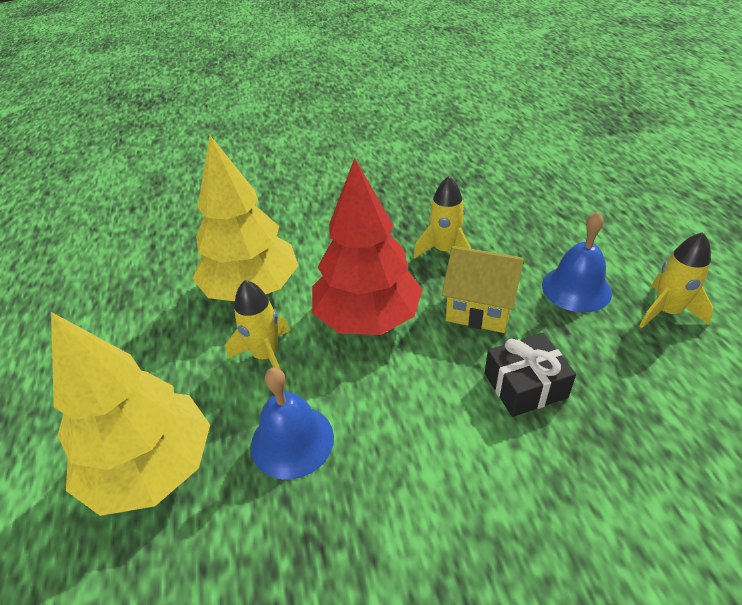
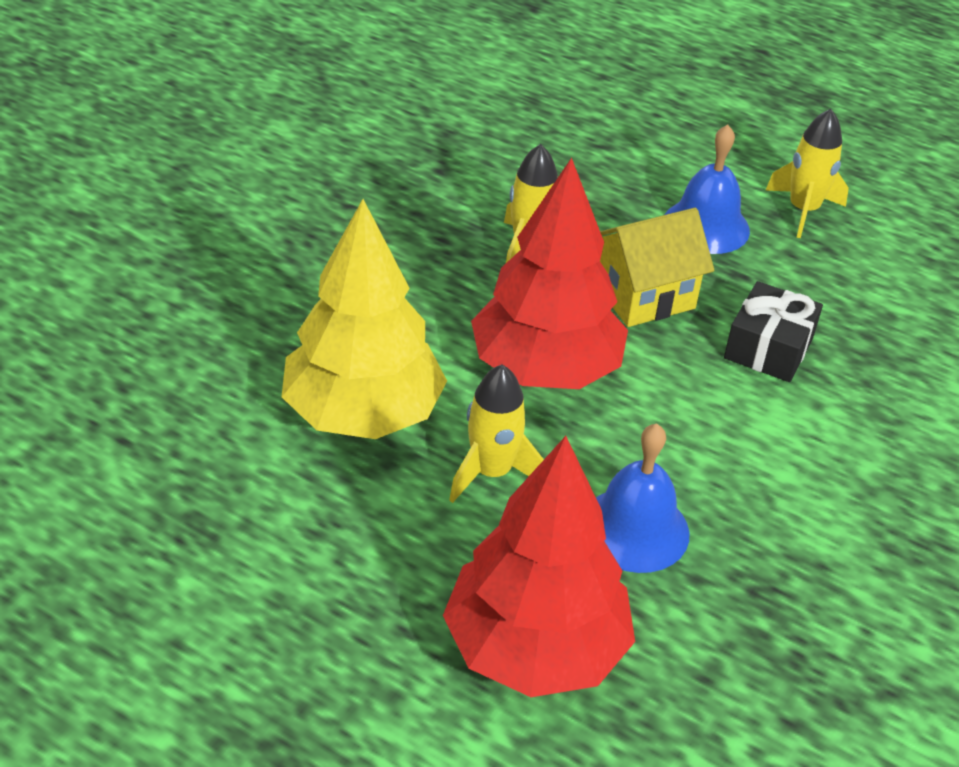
camera: 50 degrees left, 0 degrees up
yellow tree [51,312,210,516] -> red tree [443,436,635,697]

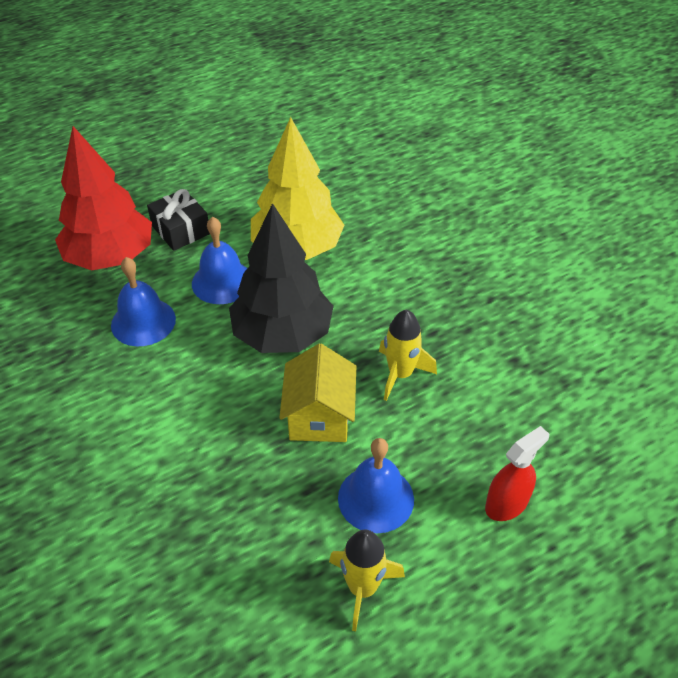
camera: 120 degrees right, 5 degrees up
yellow rocket [449,365,544,503] -> blue bell [192,217,247,304]
red tree [471,158,628,389] -> black tree [229,203,334,353]
black gift [724,281,823,382] -> black gift moved to [147,189,210,251]
none -> red spray bottle [485,426,549,521]

